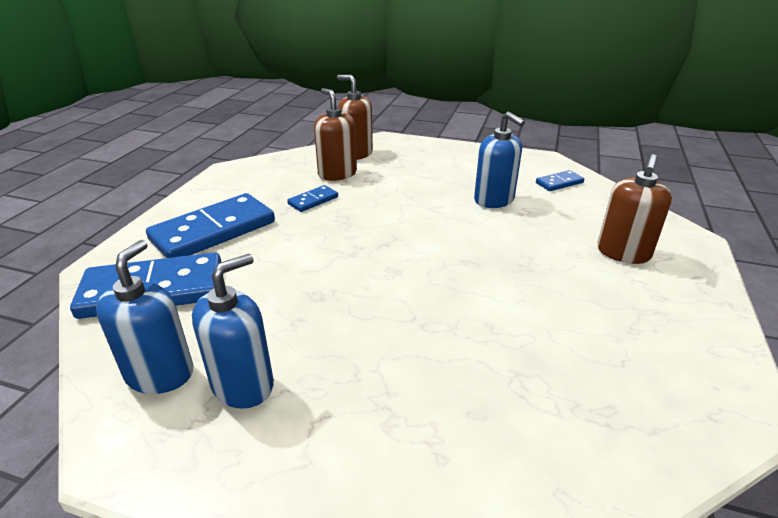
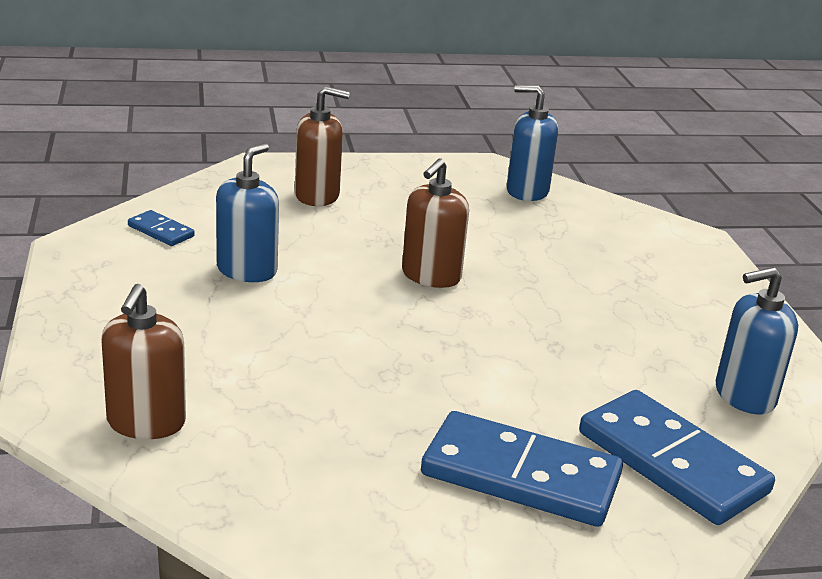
camera: 120 degrees left, 5 degrees down
blue soap dispenser [192,254,274,409] -> blue soap dispenser moved to [506,85,559,201]
blue domino [287,185,338,212] -> none
brown soap dispenser [314,88,357,181] -> brown soap dispenser moved to [402,158,469,288]

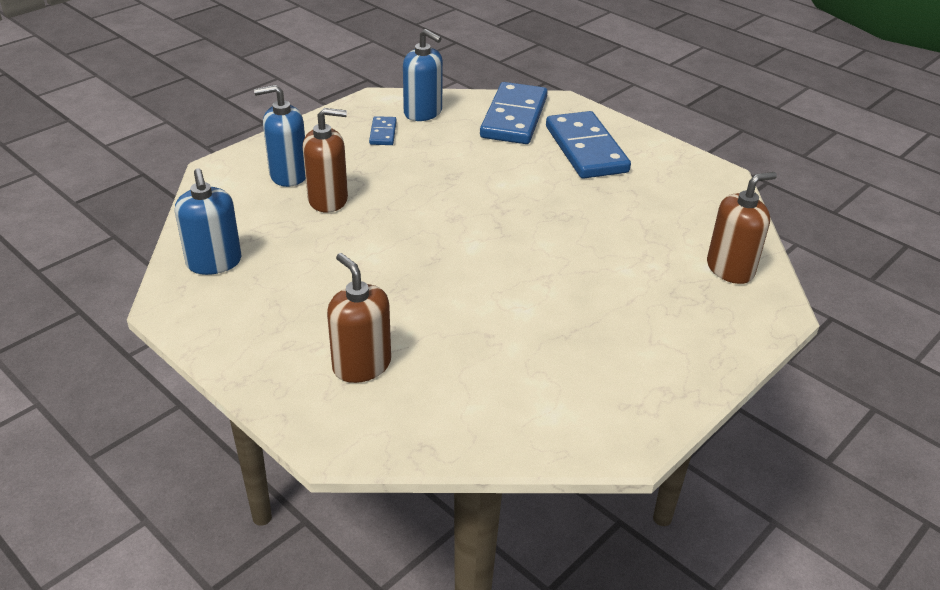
camera: 125 degrees left, 10 degrees up
blue domino [128,210,194,246] -> blue domino moved to [369,116,397,145]
blue soap dispenser [216,143,279,282] -> blue soap dispenser moved to [254,85,306,187]
brown soap dispenser [402,158,469,288] -> brown soap dispenser moved to [303,108,348,213]

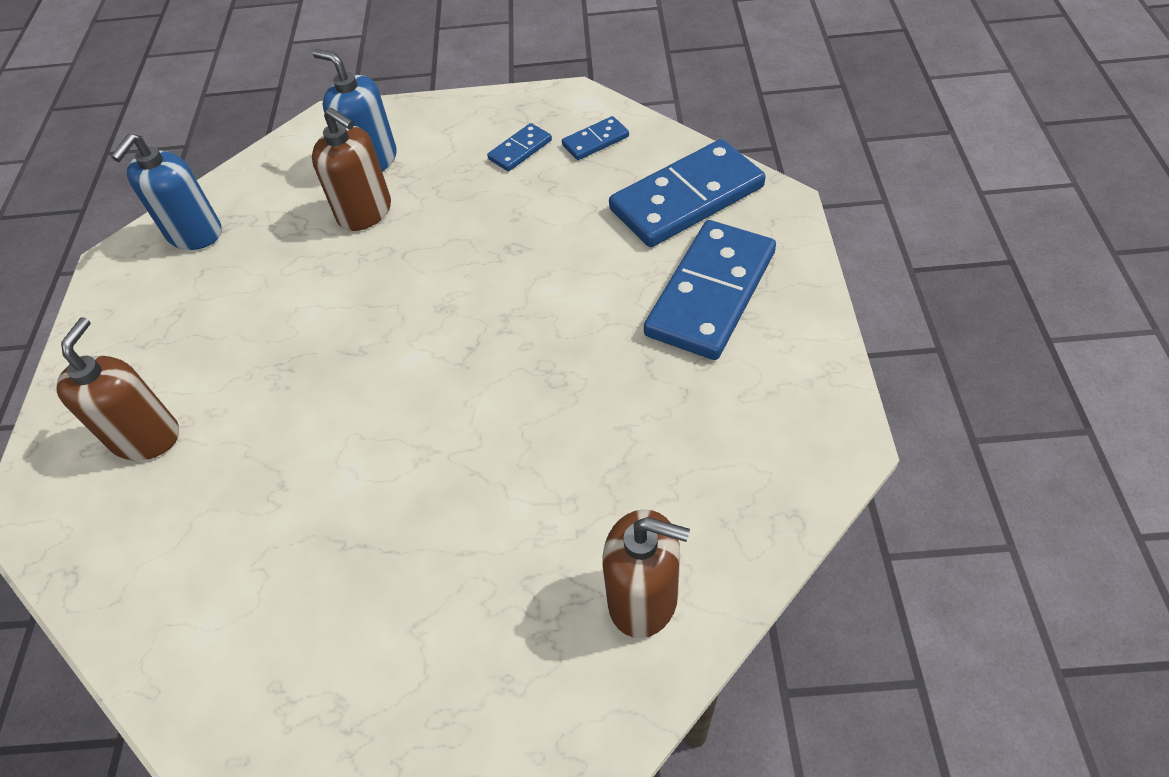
camera: 50 degrees right, 15 degrees up
blue soap dispenser [403,29,443,121] -> blue domino [562,116,629,160]

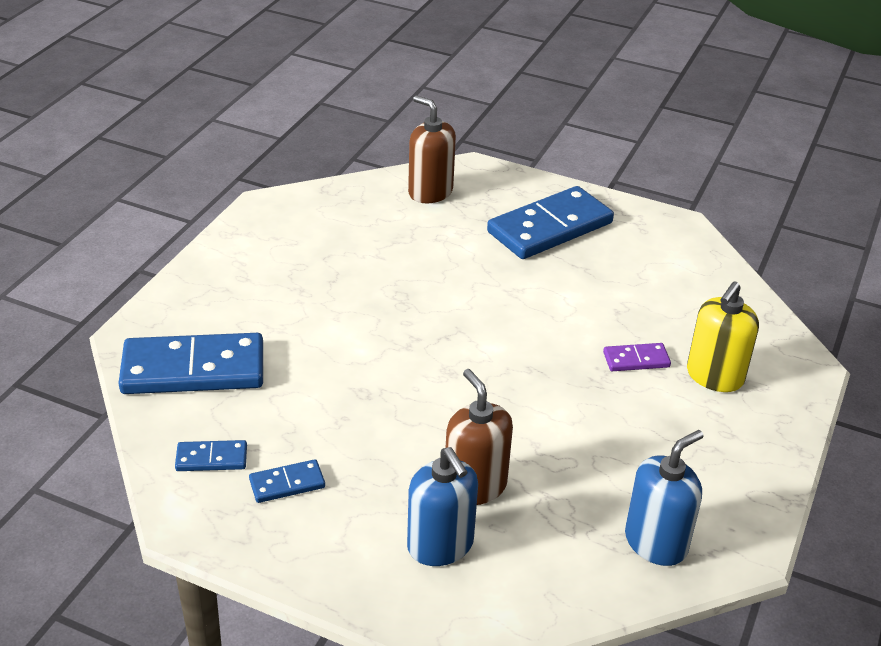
camera: 160 degrees left, 15 degrees down
brown soap dispenser [56,317,179,461] -> yellow soap dispenser [687,281,759,392]
blue domino [644,220,776,360] -> blue domino moved to [487,186,614,259]
none -> purple domino [603,343,671,371]

